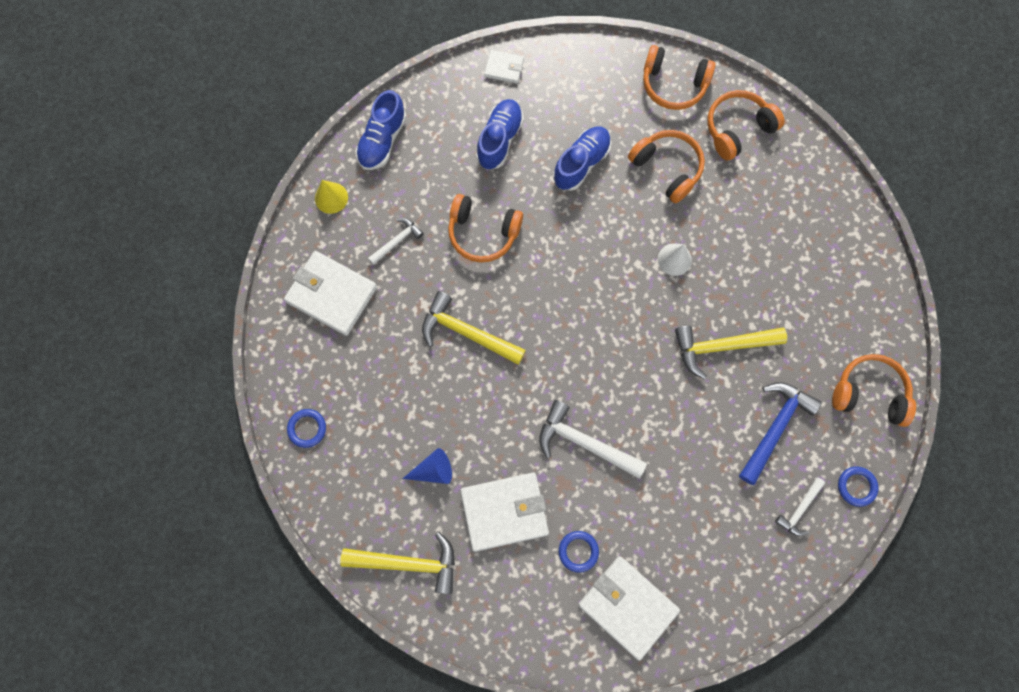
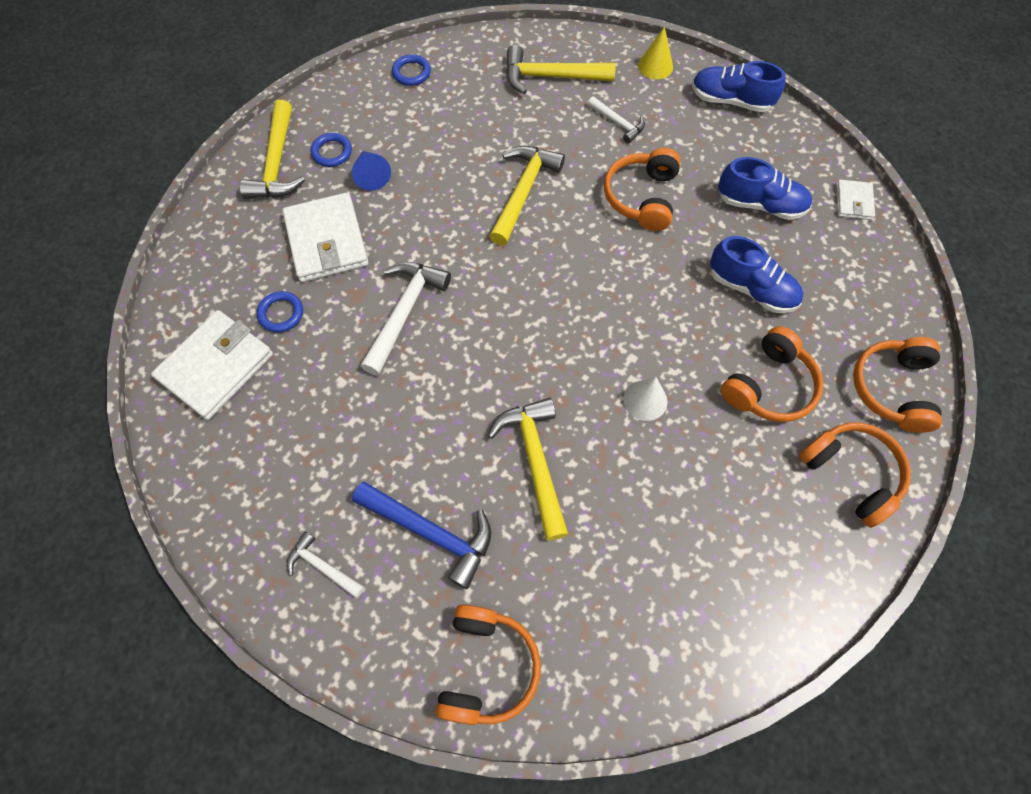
camera: 85 degrees right, 10 degrees down
white wallet [284,251,377,336] -> yellow hammer [506,45,616,94]
blue ring [838,466,879,507] -> blue ring moved to [311,133,352,167]

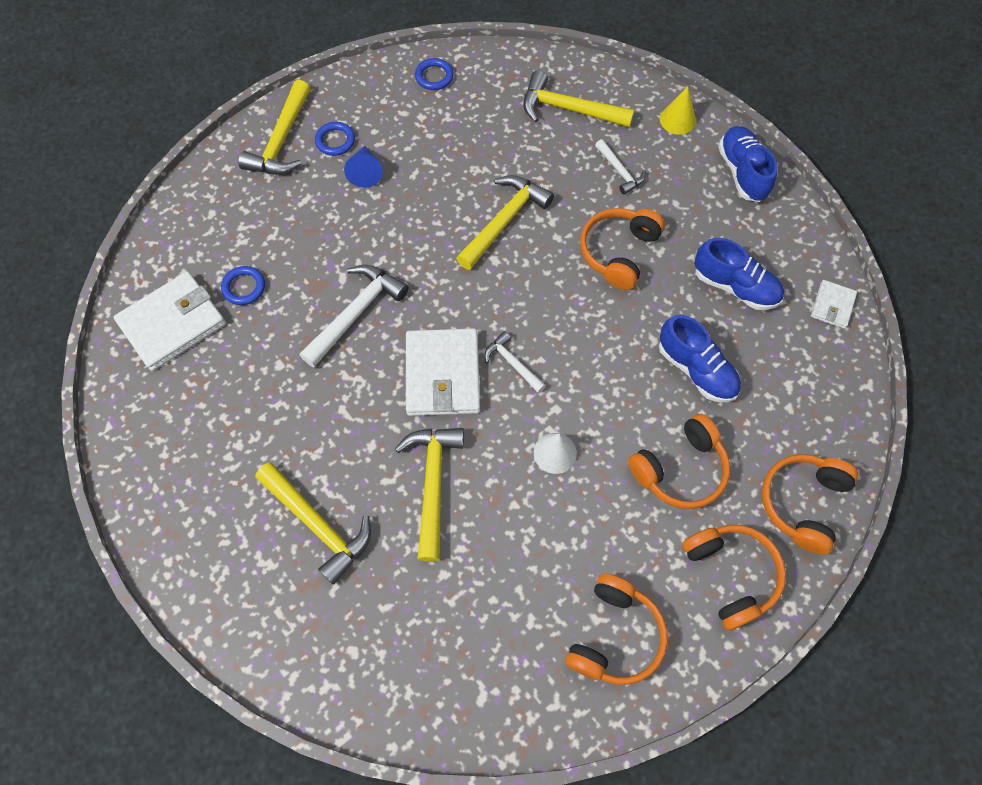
camera: 15 degrees right, 0 degrees up
white wallet [282,192,369,282] -> white wallet moved to [406,328,480,416]
white hammer [287,532,364,598] -> white hammer moved to [485,331,546,393]
blue hammer [352,482,491,589] -> yellow hammer [255,462,371,585]
orange headphones [435,604,541,725] -> orange headphones moved to [565,573,668,685]
blue shoe [692,61,785,112] -> blue shoe turned 45 degrees clockwise [718,126,777,202]

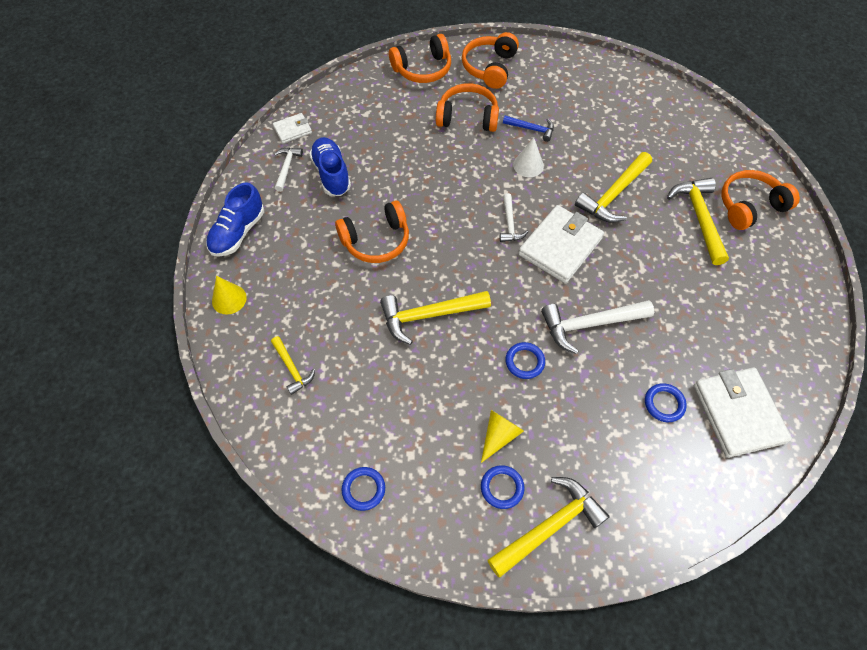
camera: 140 degrees left, 5 degrees down
white wallet [114,271,226,371] -> white wallet turned 75 degrees clockwise [694,367,792,458]
blue cone [344,146,383,188] -> yellow cone [481,410,524,463]
yellow hammer [523,70,634,127] -> yellow hammer [271,336,315,395], size x0.57
orange headphones [565,573,668,685] -> orange headphones moved to [721,170,800,230]
white hammer [595,139,646,195] -> white hammer moved to [274,147,303,192]
blue shoe [659,315,741,402] -> none
none -> blue hammer [503,116,554,142]
none -> blue ring [505,342,545,379]

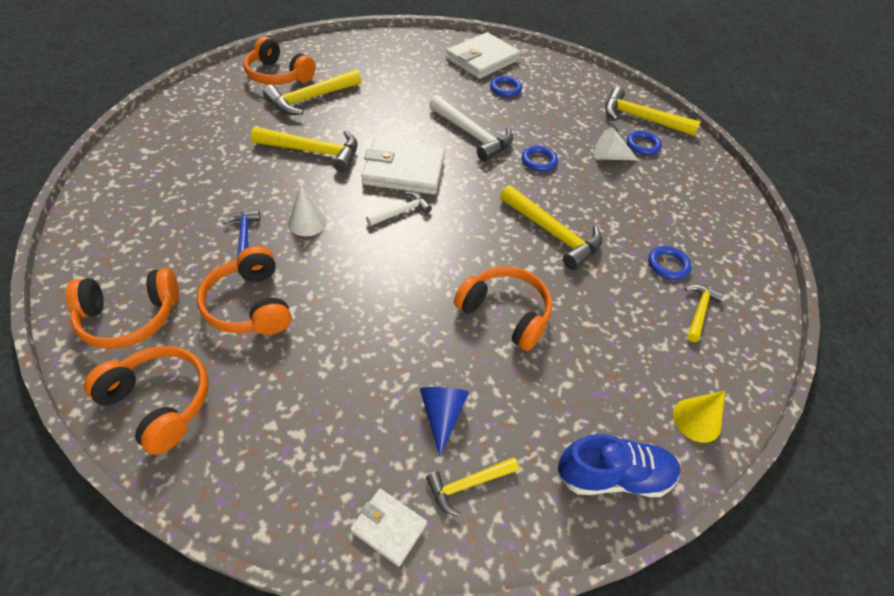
camera: 125 degrees left, 10 degrees down
white hammer [274,147,303,192] -> yellow hammer [426,457,519,517]
blue shoe [309,137,351,196] -> blue cone [420,387,469,456]
blue ring [342,467,385,511] -> blue ring moved to [648,246,692,280]
yellow cone [481,410,524,463] -> white cone [594,128,639,161]

